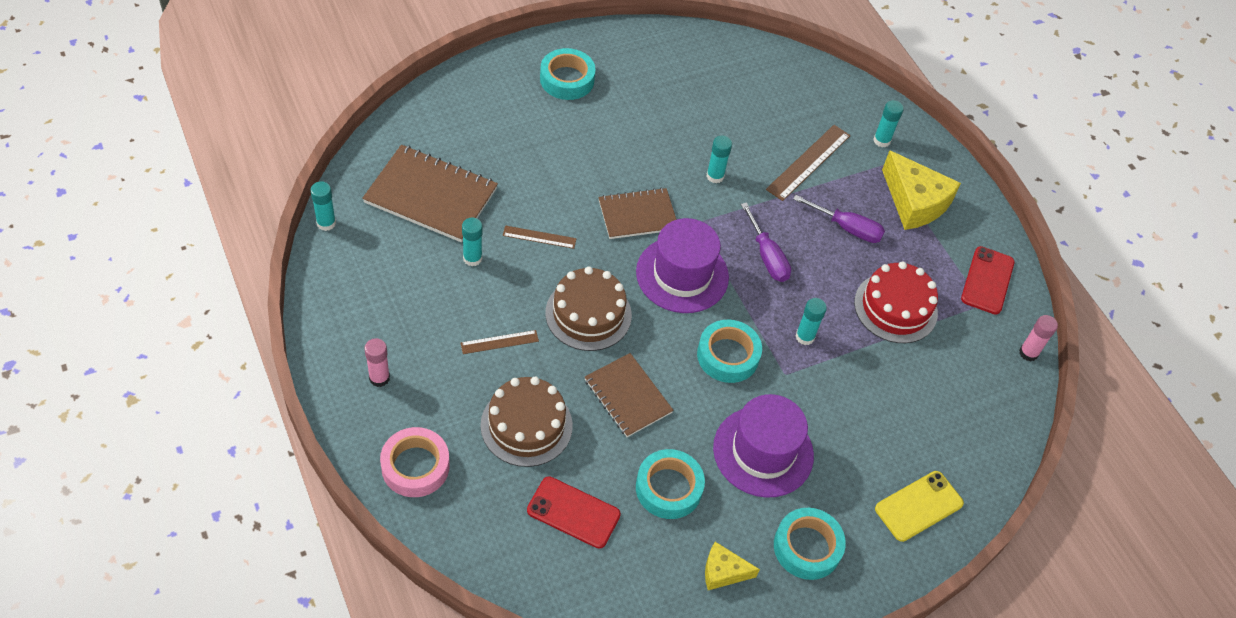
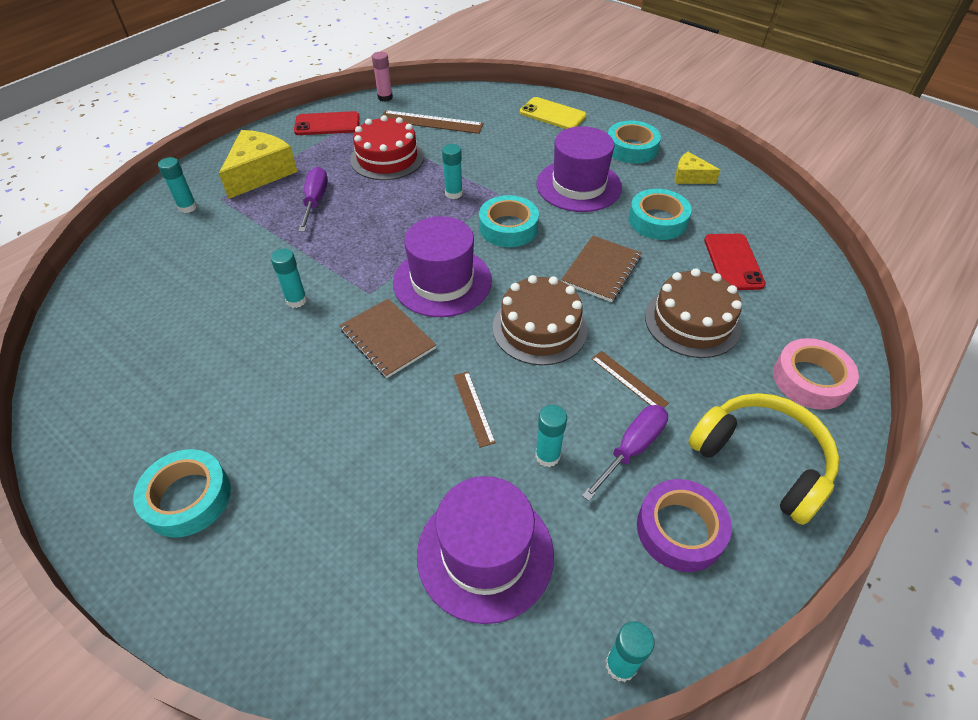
camera: 110 degrees left, 5 degrees down
brown notebook [362,145,498,242] -> purple hat [417,476,554,624]
pink glue stick [365,338,390,387] -> yellow headphones [688,393,839,525]
yellow cheese [705,542,760,590] -> yellow cheese turned 135 degrees clockwise [675,152,720,184]
purple screwdriver [741,202,791,282] -> purple screwdriver moved to [582,405,668,501]
brown ruler [766,125,851,201] -> brown ruler moved to [380,110,484,134]
none -> purple tape [637,479,732,572]

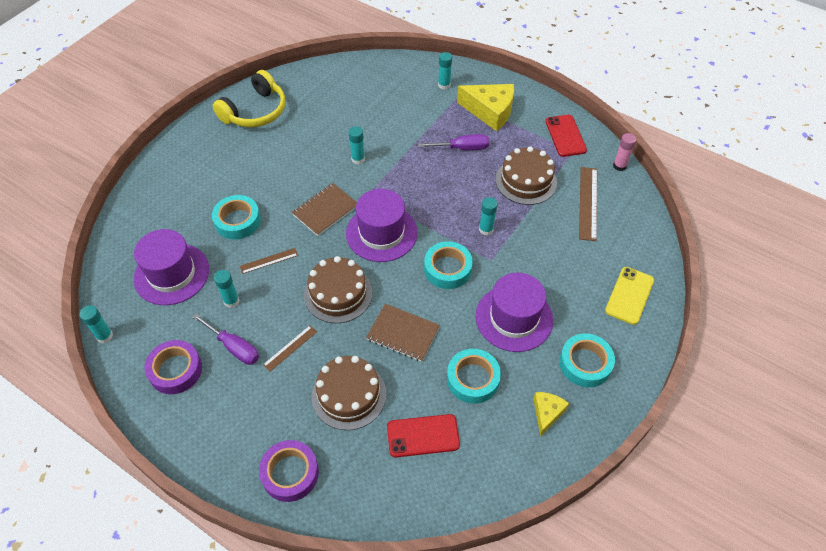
camera: 85 degrees right, 5 degrees up
turquoise tape [133,449,231,537] -> turquoise tape moved to [212,195,261,240]
red cake [350,115,424,180] -> brown cake [496,146,557,205]
yellow headphones [688,393,839,525] -> yellow headphones moved to [213,70,286,127]
pink tape [773,338,859,410] -> purple tape [259,440,319,502]

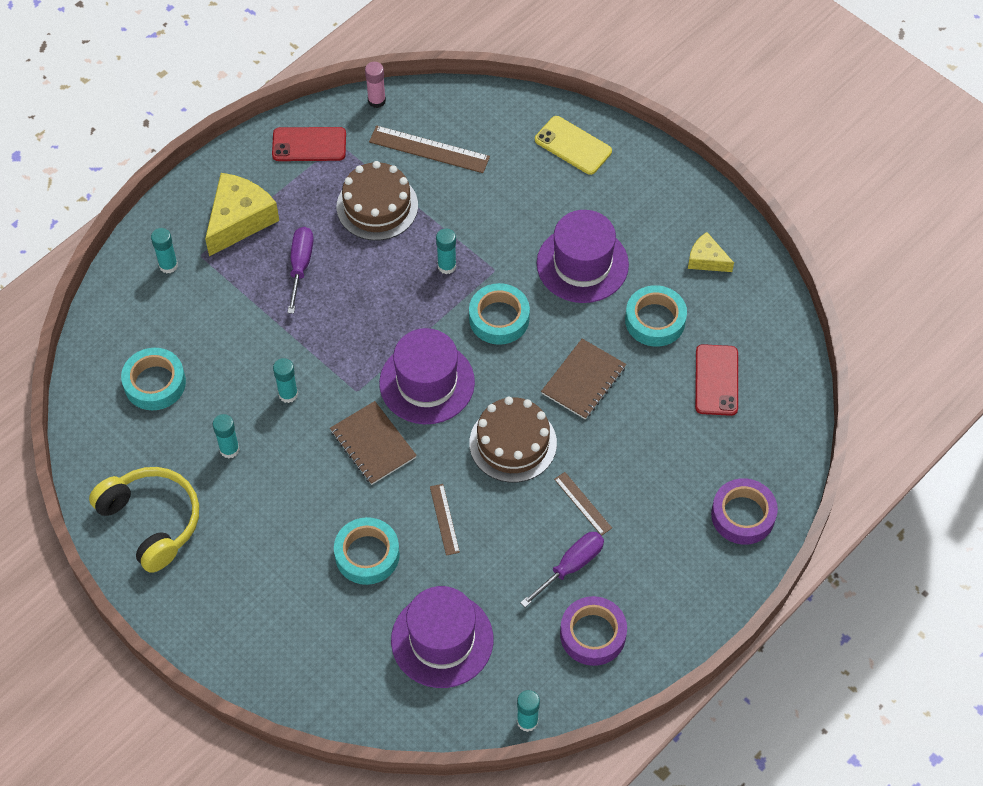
camera: 80 degrees left, 5 degrees up
turquoise glue stick [214,270,239,308] -> turquoise glue stick moved to [213,414,240,458]
brown cake [312,356,386,430] -> none
turquoise tape [559,333,615,387] -> turquoise tape moved to [121,348,186,410]

